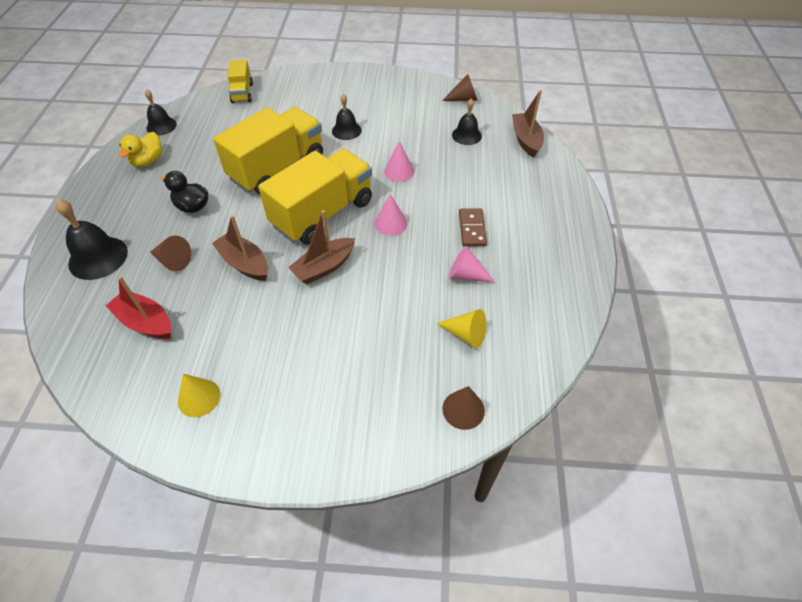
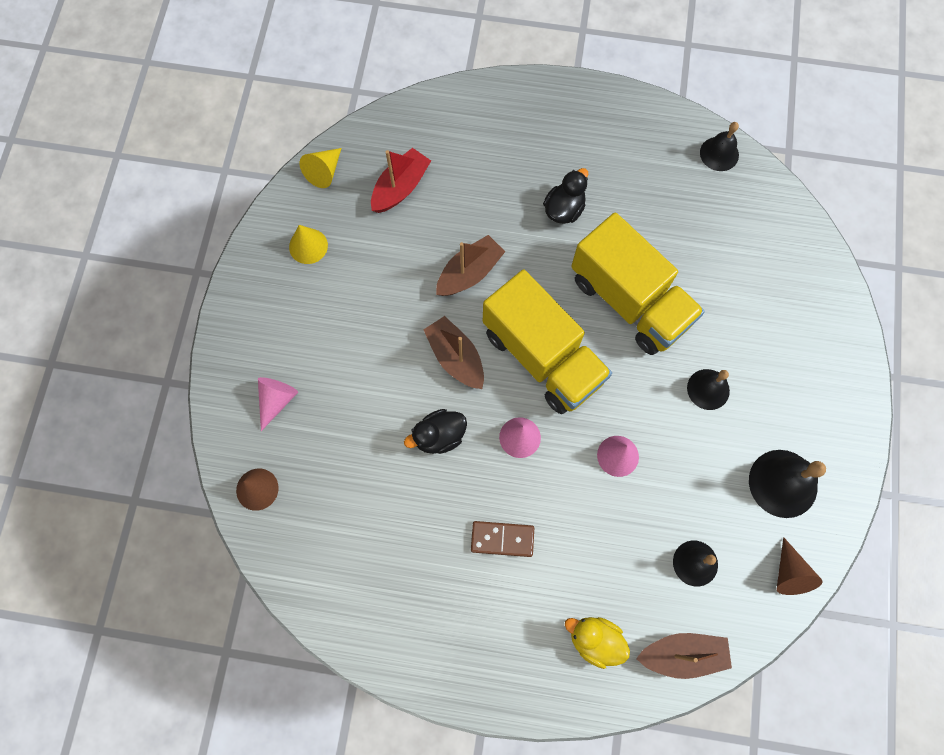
camera: 95 degrees right, 20 degrees up
black bell [56,199,128,280] -> black bell moved to [749,450,826,518]
yellow duck [119,132,162,167] -> yellow duck moved to [565,617,630,669]
brown cone [150,235,191,271] -> none
yellow truck [228,60,253,103] -> none
yellow cone [436,309,487,349] -> yellow cone moved to [300,148,341,188]
pink cone [449,246,495,283] -> pink cone moved to [258,377,298,431]
none -> black duck [404,409,467,454]

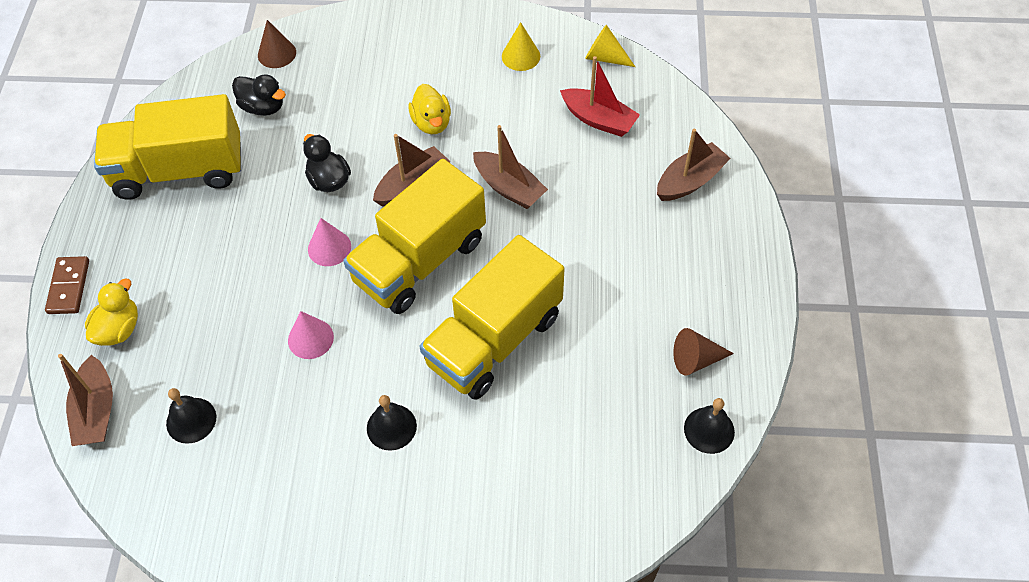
camera: 85 degrees right, 15 degrees down
pink cone [258,377,298,431] -> none
brown domino [471,521,534,557] -> brown domino moved to [45,256,89,314]
black duck [543,168,588,224] -> black duck moved to [232,75,286,116]
black bell [749,450,826,518] -> none
brown cone [777,537,823,595] -> brown cone moved to [673,328,734,376]
none -> yellow truck [94,94,241,200]
none -> yellow duck [409,84,451,134]
none -> brown boat [657,129,731,201]

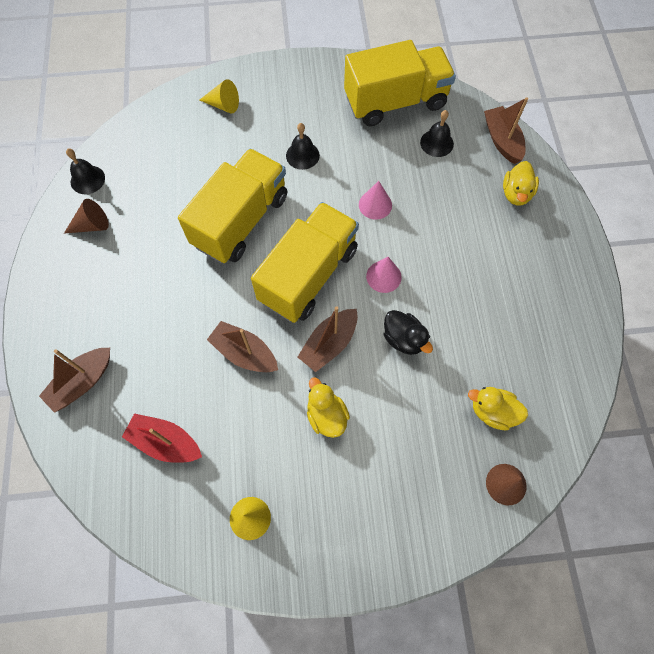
camera: 170 degrees right, 10 degrees up
brown domino [45,256,89,314] -> none
yellow truck [94,94,241,200] -> yellow truck moved to [344,40,456,126]
black duck [232,75,286,116] -> yellow duck [468,387,528,430]
yellow cone [585,25,635,67] -> yellow cone moved to [200,79,239,114]

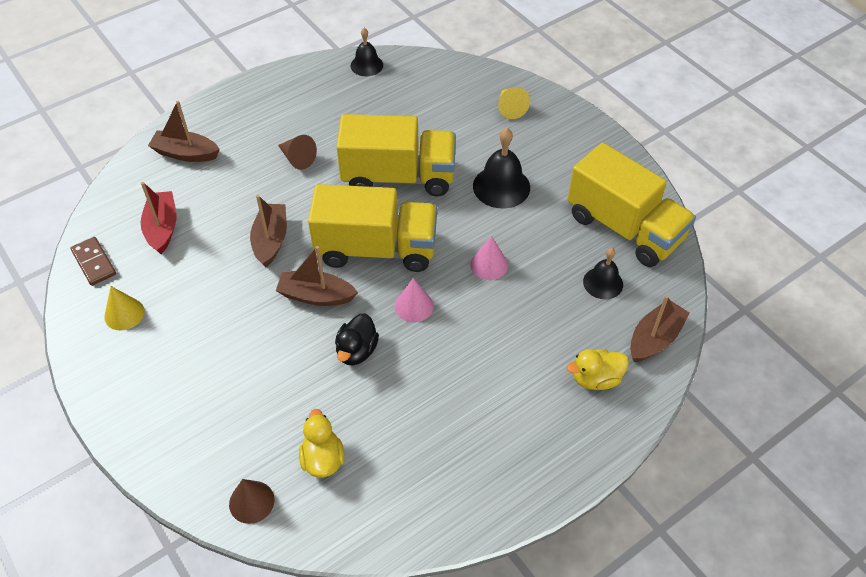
camera: 60 degrees right, 15 degrees down
brown cone [64,199,109,234] -> brown cone moved to [278,135,317,170]
black bell [286,123,320,170] -> black bell [473,128,530,209], size x1.56
yellow duck [307,377,350,438] -> none
none -> brown domino [70,237,116,286]

